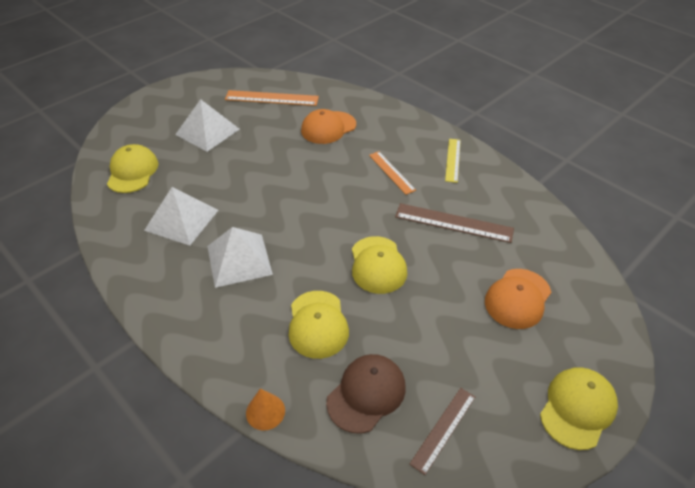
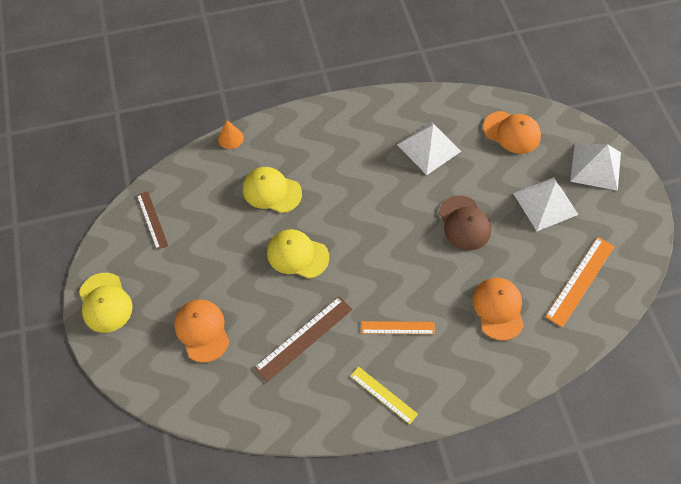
camera: 120 degrees right, 15 degrees up
yellow cap [107,144,158,193] -> orange cap [483,111,541,154]
white pyramid [207,227,273,288] -> white pyramid moved to [570,144,621,191]
brown cap [326,354,406,433] -> brown cap moved to [439,196,491,250]

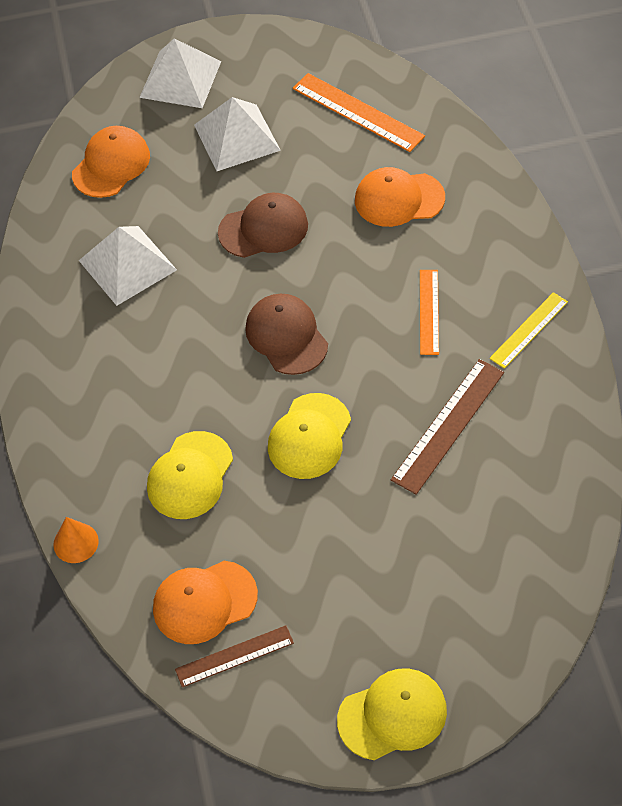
camera: 85 degrees left, 5 degrees down
orange cap [174,300,229,362] -> orange cap moved to [153,561,258,644]
brown ruler [254,296,353,382] -> brown ruler turned 75 degrees clockwise [391,359,504,495]
none -> brown cap [245,294,328,375]

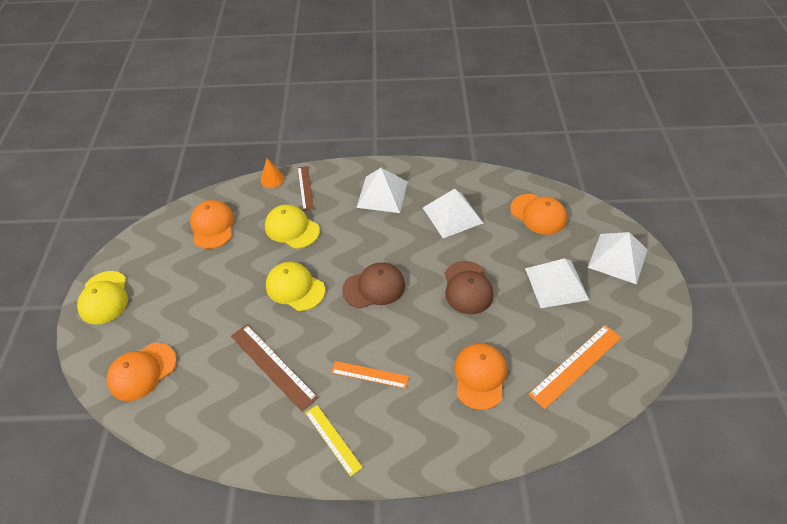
camera: 100 degrees right, 5 degrees down
brown ruler [175,625,294,687] -> brown ruler moved to [298,166,314,211]
none -> orange cap [107,343,177,401]
none -> white pyramid [356,168,408,213]

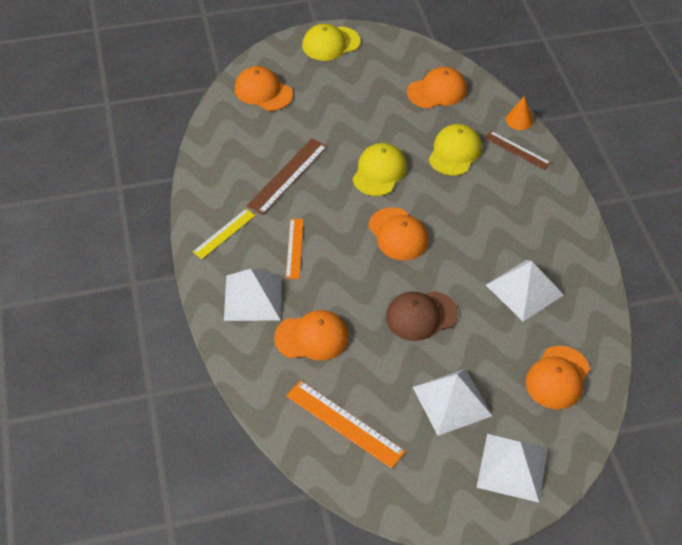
camera: 75 degrees right, 0 degrees up
brown ruler [298,166,314,211] -> brown ruler turned 60 degrees clockwise [485,131,551,170]
brown cap [342,262,405,308] -> orange cap [368,207,429,260]
white pyramid [356,168,408,213] -> white pyramid moved to [224,269,282,321]

